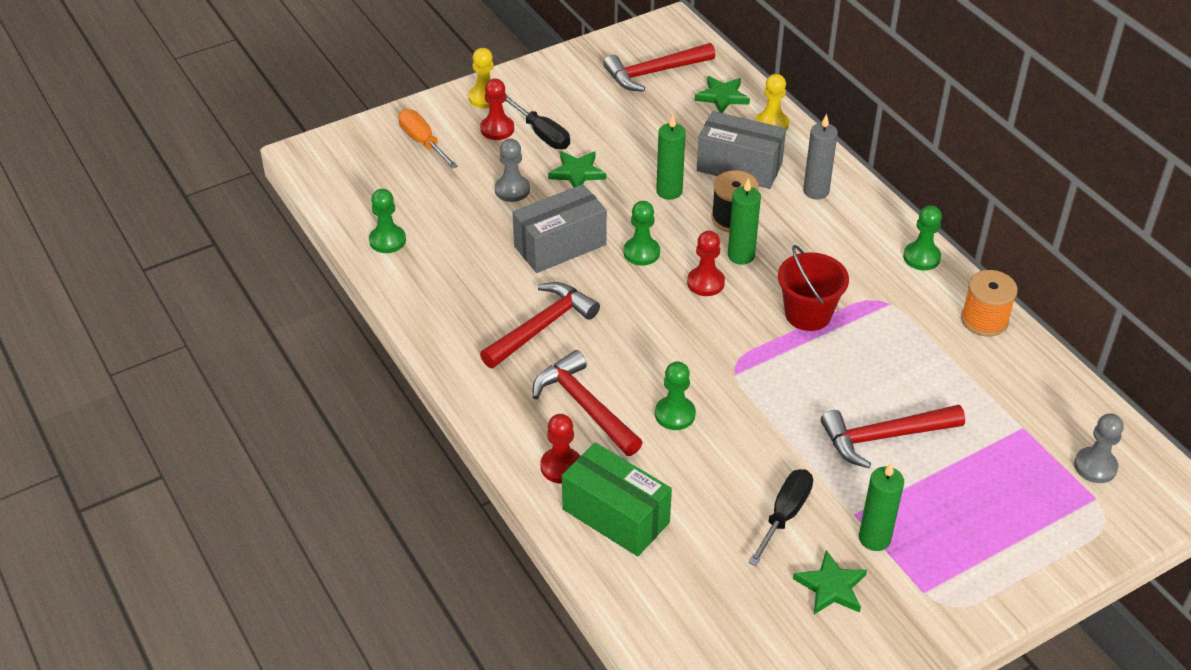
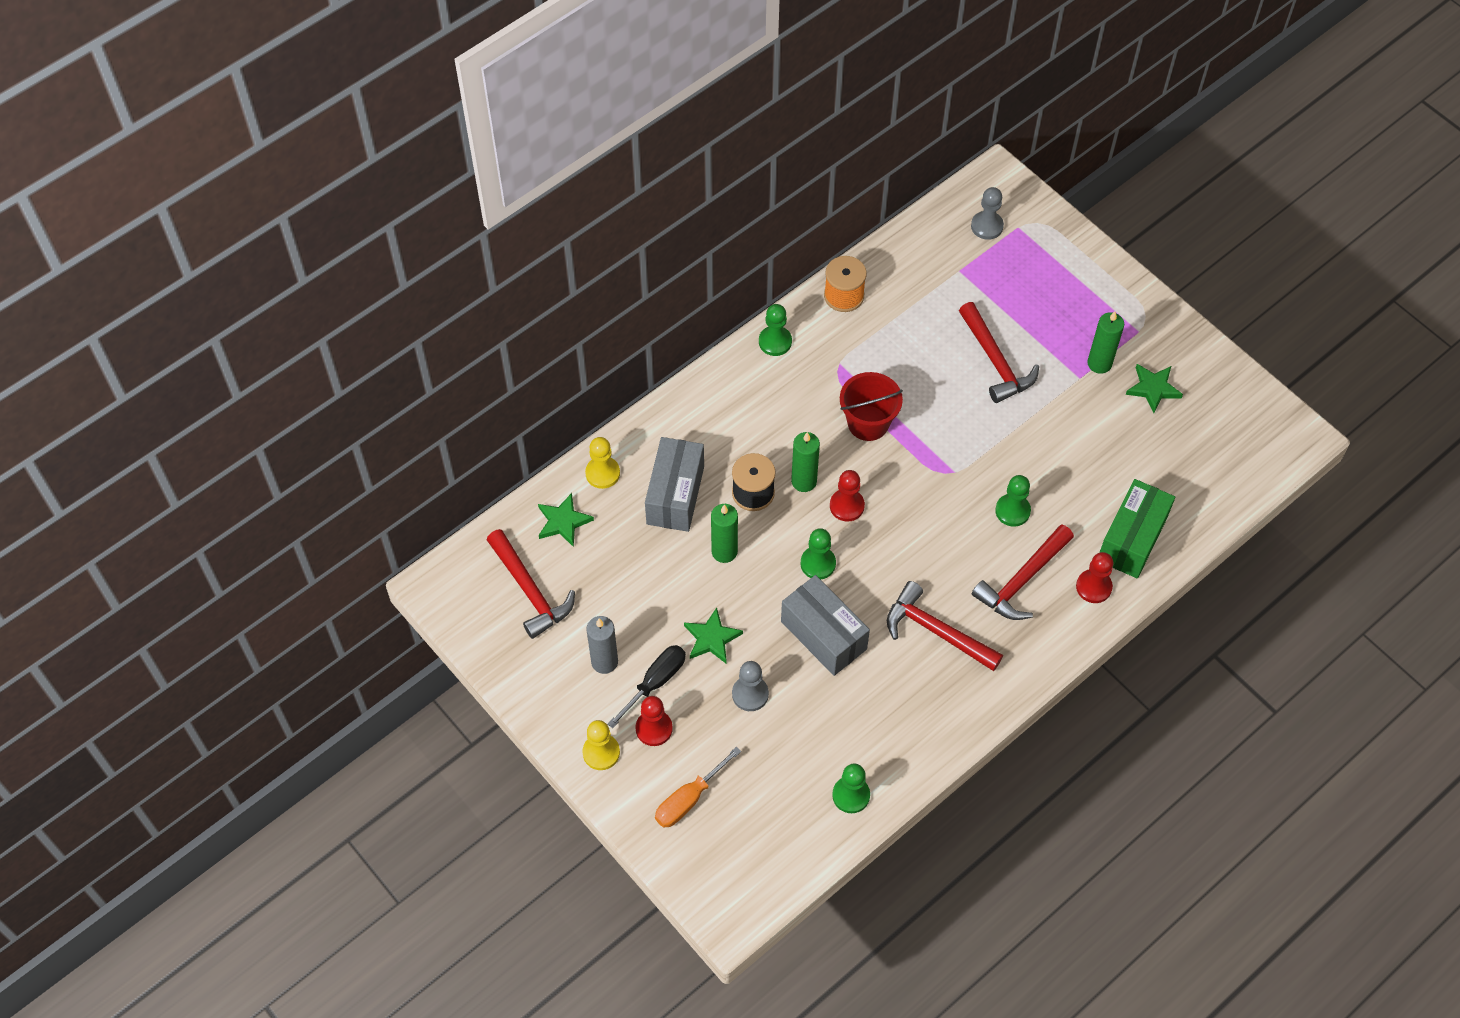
camera: 100 degrees left, 15 degrees up
black screwdriver [748,469,813,566] -> none
grey candle [803,114,838,200] -> grey candle moved to [586,616,618,674]

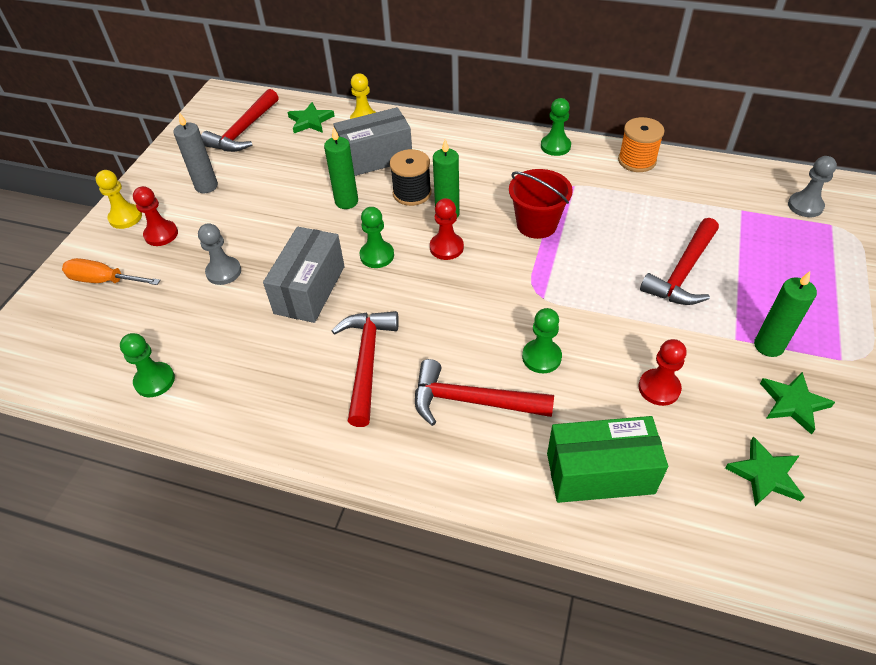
camera: 60 degrees right, 10 degrees down
black screwdriver [608,645,686,728] -> none
green star [684,608,743,664] -> green star moved to [725,436,805,506]
red pawn [1076,552,1113,603] -> red pawn moved to [639,339,687,406]

